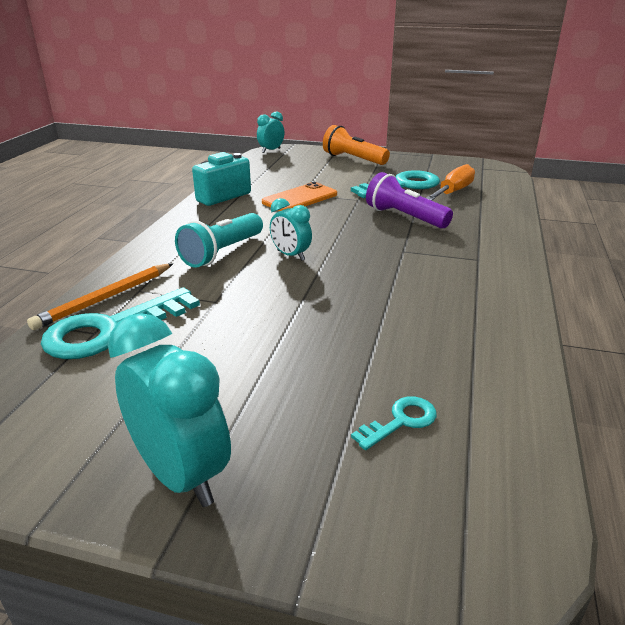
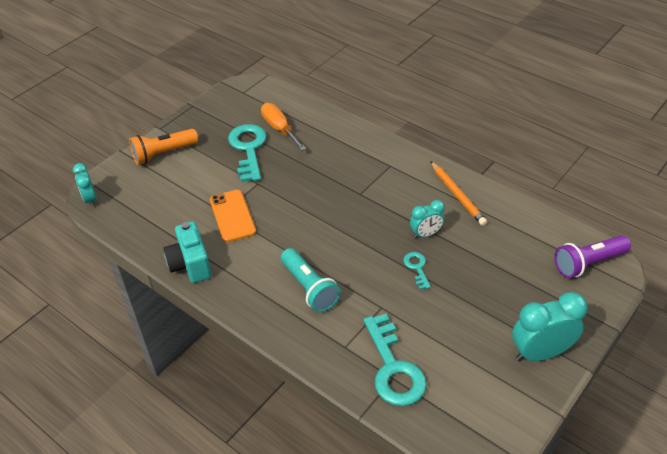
camera: 65 degrees left, 15 degrees up
orange pencil [27,263,173,330] -> orange pencil moved to [430,161,487,226]
turquoise clock [270,198,312,261] -> turquoise clock moved to [410,200,444,239]
turquoise key [351,396,437,450] -> turquoise key moved to [403,252,431,290]
purple flashlight [366,172,453,228] -> purple flashlight moved to [554,235,631,278]

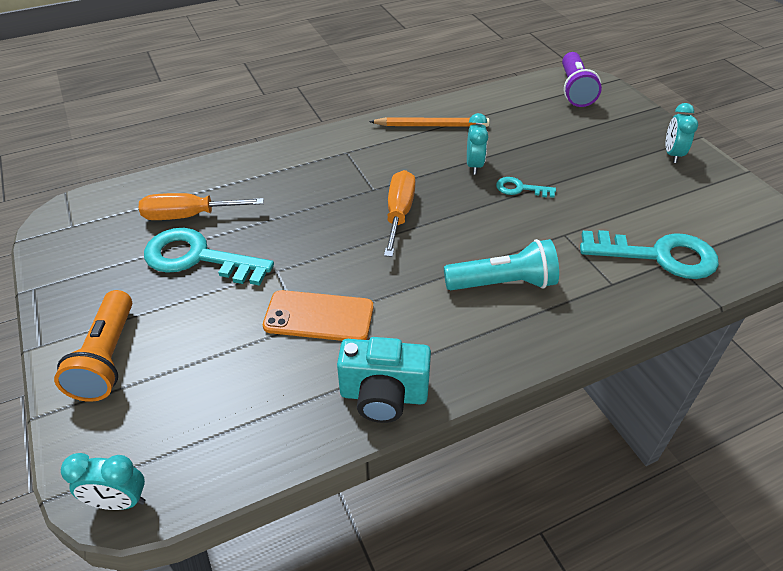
camera: 65 degrees left, 0 degrees up
turquoise clock [512,292,588,361] -> turquoise clock [666,103,698,163], size x0.58
none -> orange screwdriver [384,170,416,257]

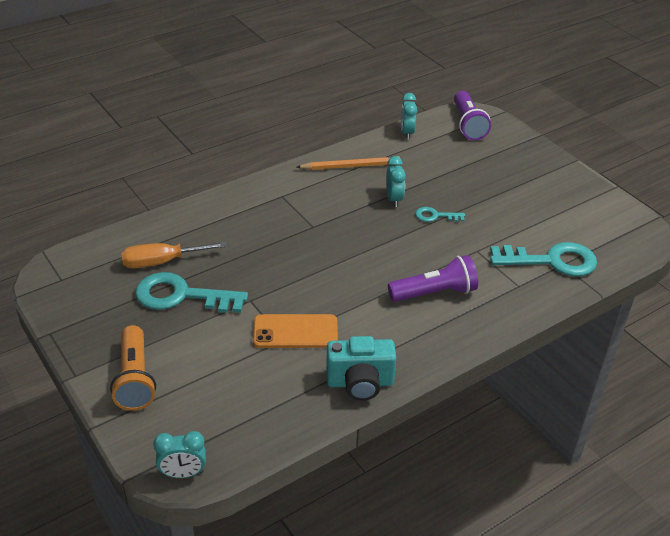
camera: 10 degrees left, 5 degrees down
orange screwdriver [384,170,416,257] -> none
turquoise flashlight [444,239,559,290] -> purple flashlight [388,255,478,302]
turquoise clock [666,103,698,163] -> turquoise clock moved to [401,93,417,139]

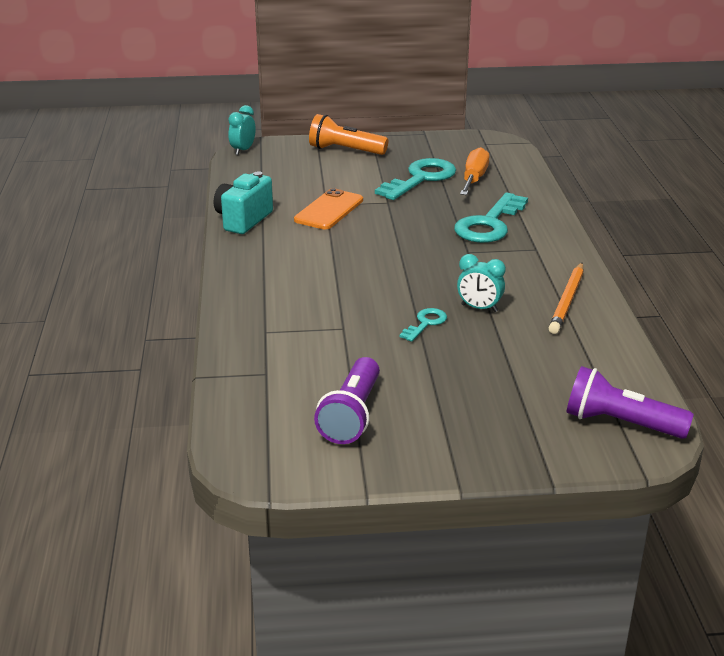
camera: 120 degrees right, 10 degrees down
purple flashlight [388,255,478,302] -> purple flashlight moved to [314,357,380,444]
turquoise clock [401,93,417,139] -> none
turquoise key [490,242,597,276] -> turquoise key moved to [454,193,528,243]

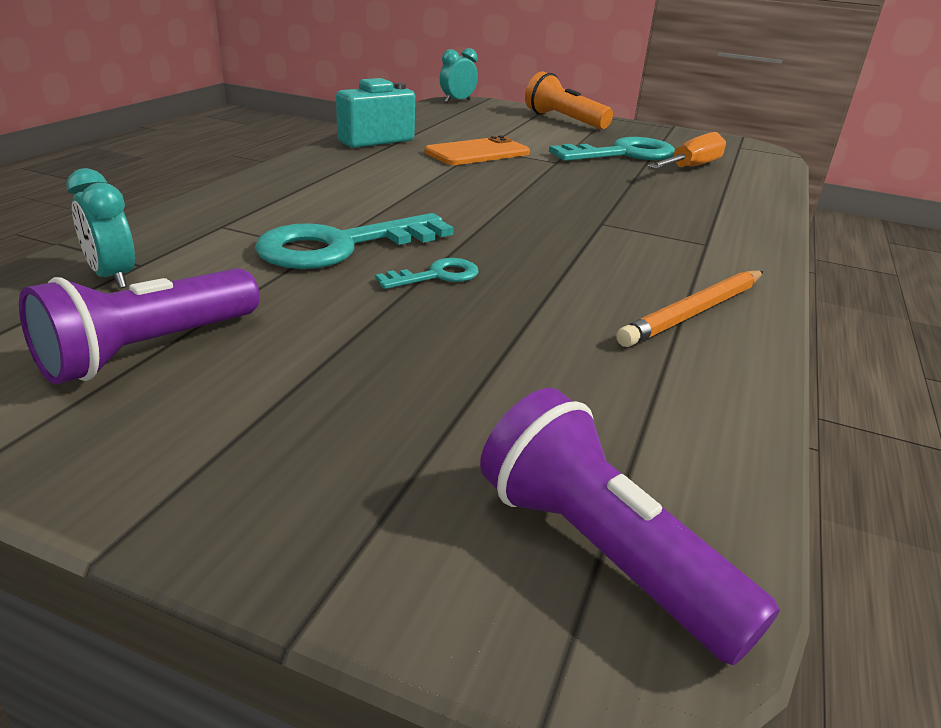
camera: 25 degrees right, 0 degrees up
turquoise key [454,193,528,243] -> turquoise key moved to [255,213,454,269]
turquoise clock [457,254,506,312] -> turquoise clock moved to [66,168,135,289]

